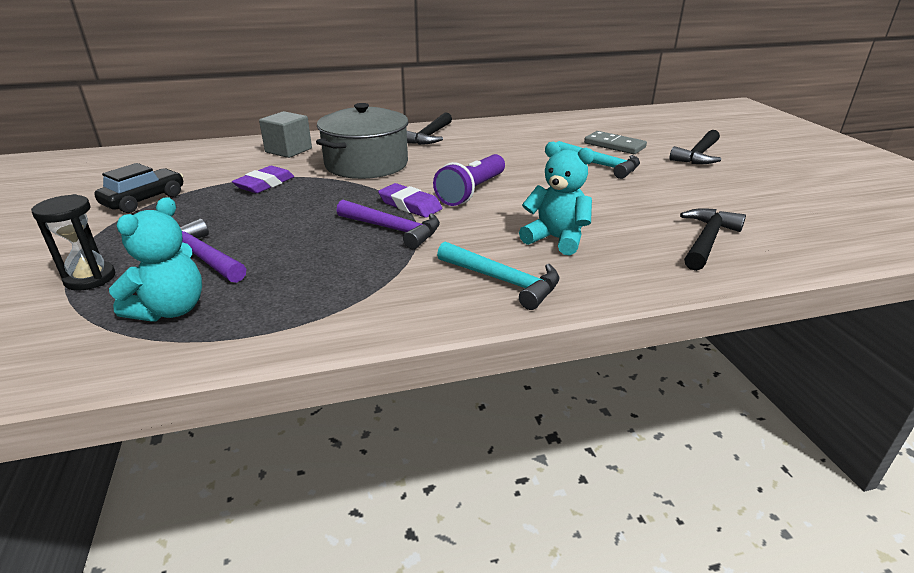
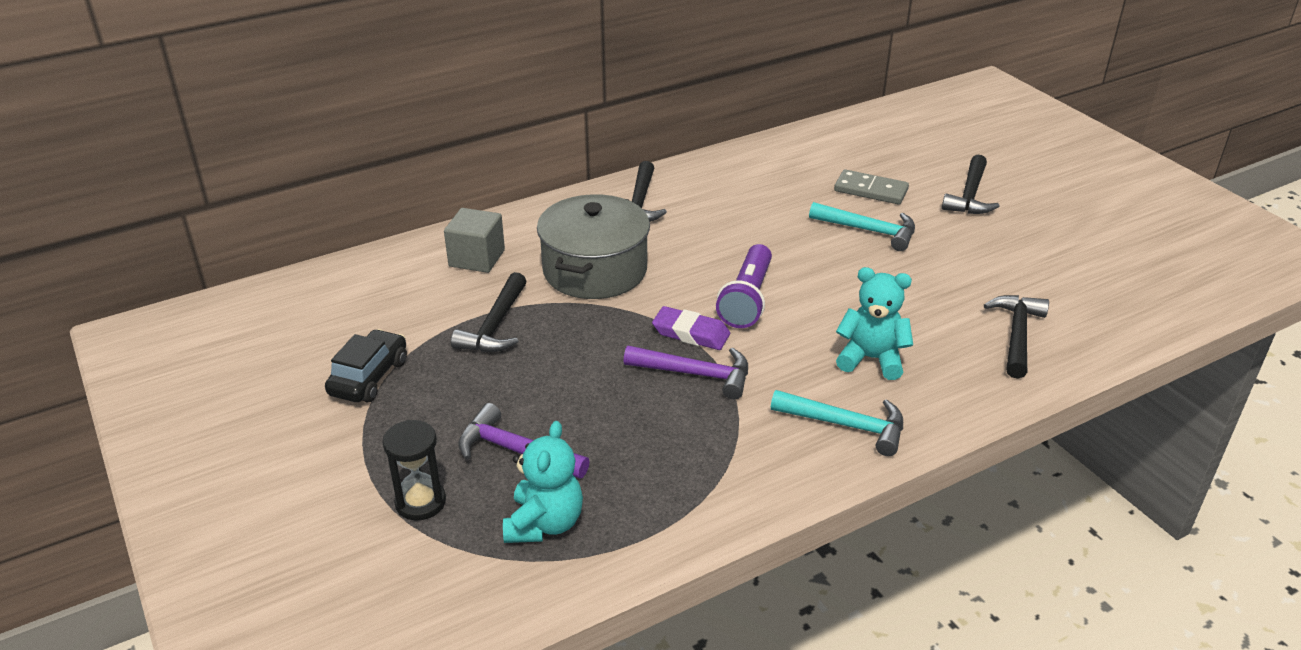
camera: 15 degrees left, 5 degrees up
purple eraser [232,166,294,193] -> black hammer [451,272,527,352]

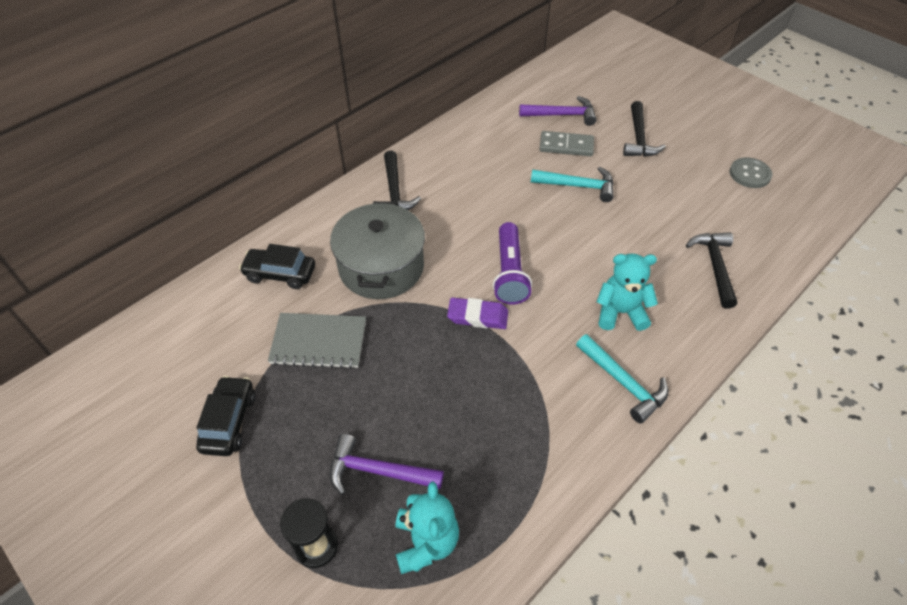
camera: 15 degrees left, 15 degrees up
grey cube [444,208,505,273] -> black car [239,244,315,289]
black hammer [451,272,527,352] -> grey notebook [268,313,366,369]
purple hammer [624,346,748,400] -> purple hammer moved to [519,96,597,126]
turquoise hammer [771,390,903,456] -> turquoise hammer turned 45 degrees clockwise [576,334,668,423]
none -> grey button [730,157,772,188]

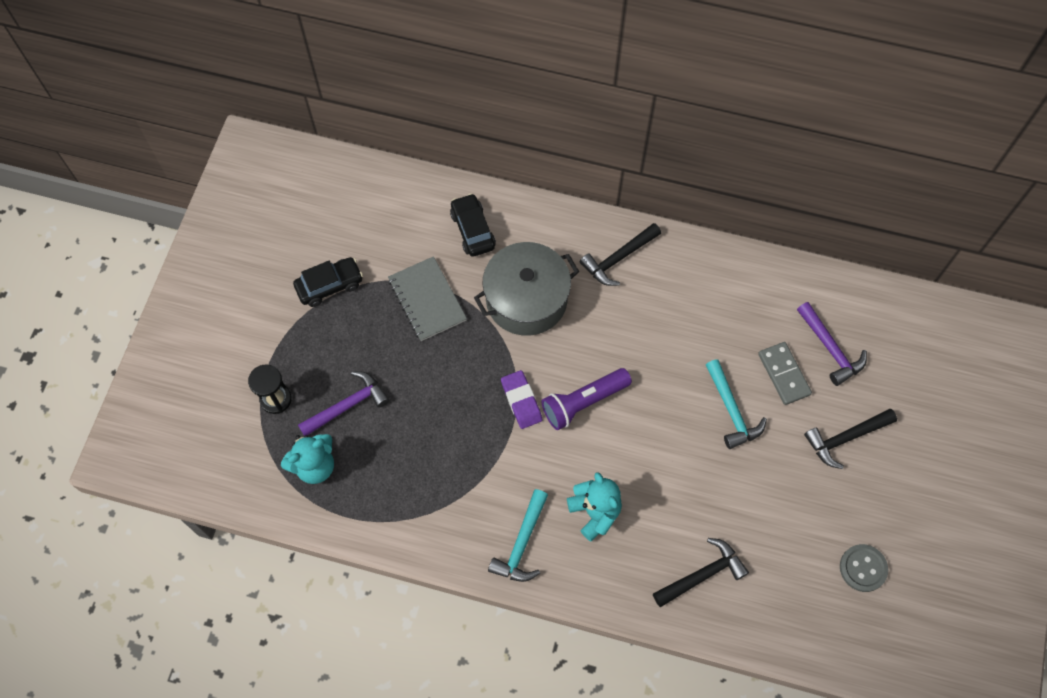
camera: 60 degrees right, 15 degrees up
purple hammer [330,434,444,495] -> purple hammer turned 75 degrees clockwise [298,371,389,436]

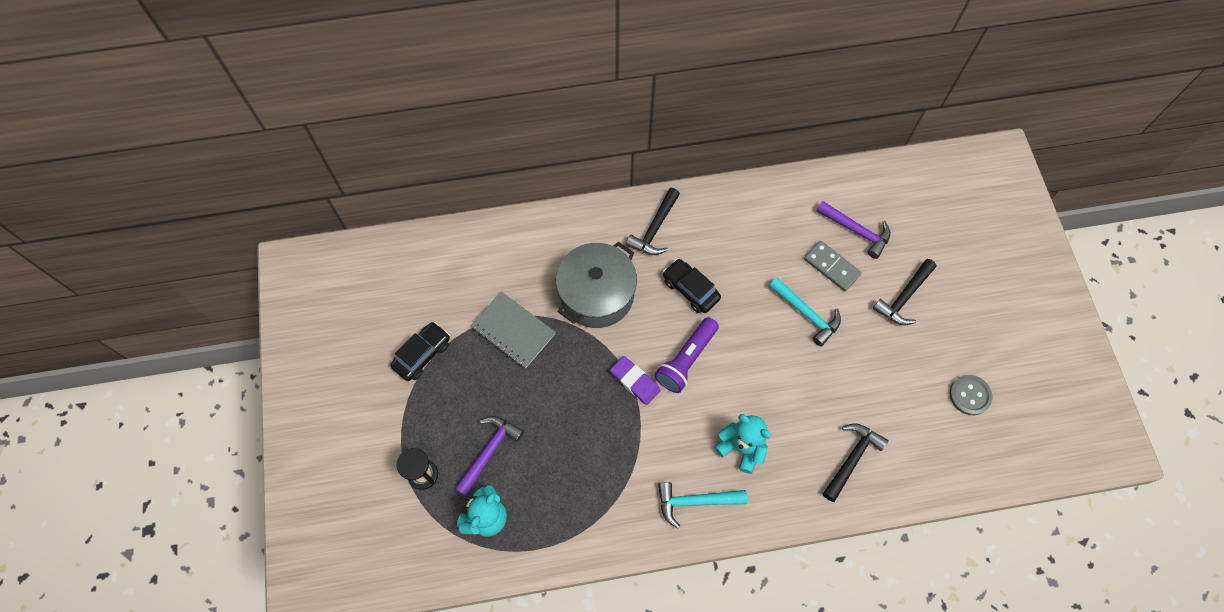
camera: 25 degrees left, 0 degrees up
black car [450,193,496,257] -> black car moved to [663,259,721,313]
turquoise hammer [488,489,548,582] -> turquoise hammer turned 90 degrees clockwise [658,482,747,529]

